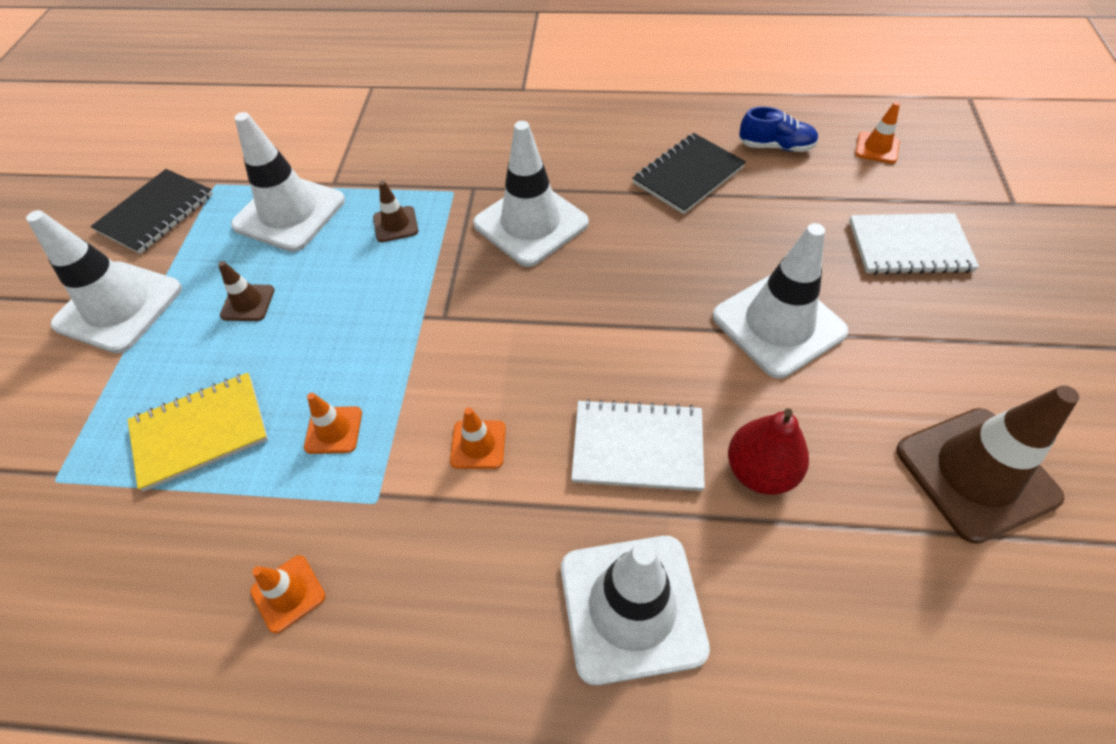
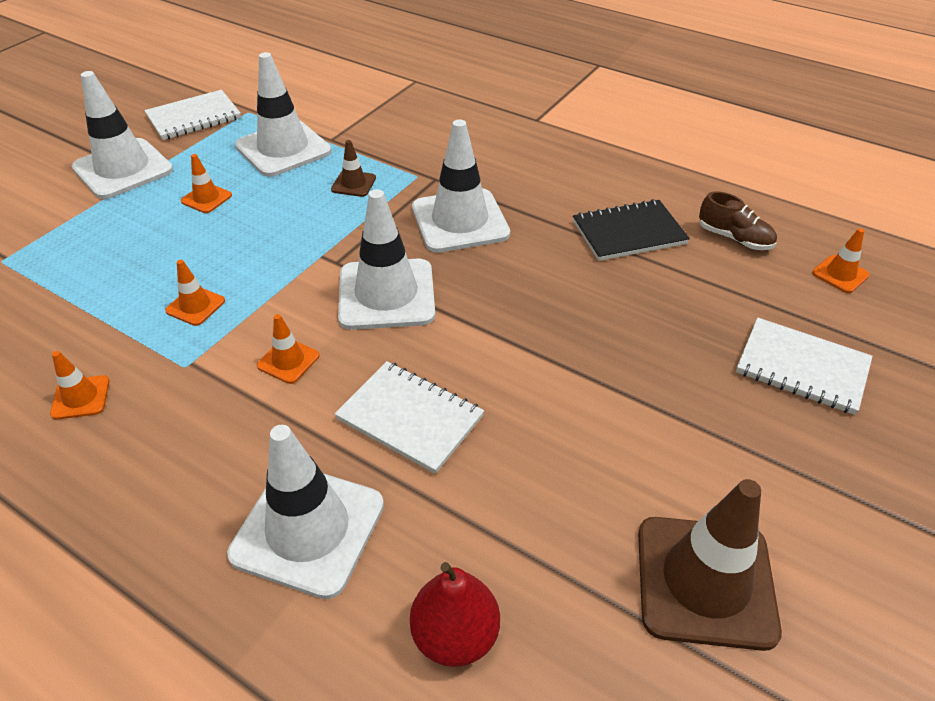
camera: 25 degrees right, 10 degrees down
black notebook [91,169,213,254] -> white notebook [144,90,241,140]
yellow notebook [128,373,268,491] -> none
brown traffic cone [218,261,275,321] -> orange traffic cone [181,154,232,213]
white traffic cone [713,223,849,378] -> white traffic cone moved to [338,189,435,330]
red pear [728,408,809,495] -> red pear moved to [410,562,500,667]
blue shoe [739,106,819,152] -> brown shoe [699,191,777,250]

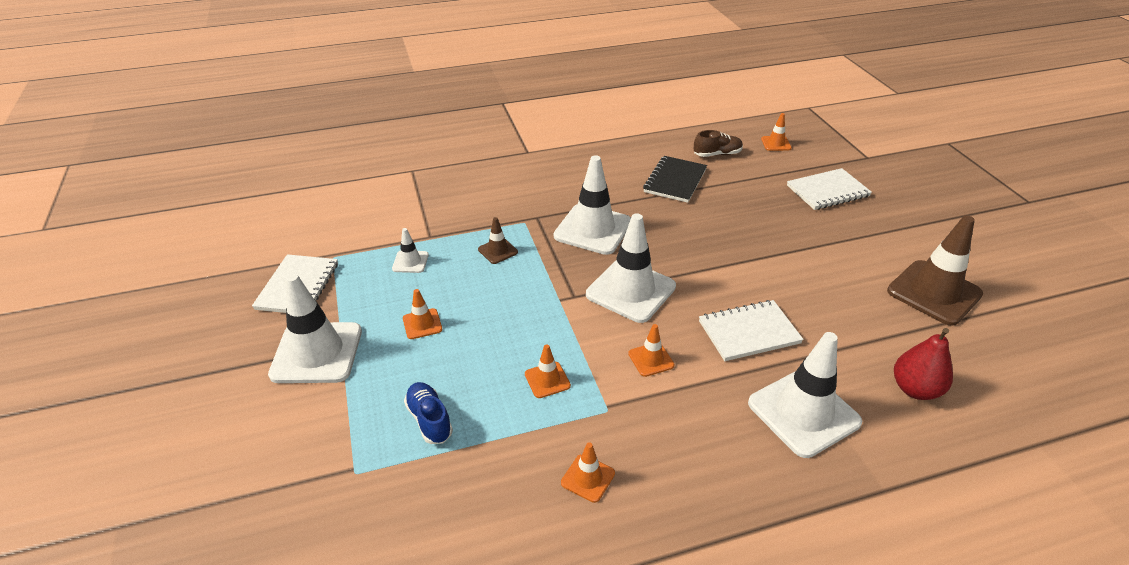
camera: 50 degrees left, 5 degrees down
white traffic cone [235,52,331,177] -> white traffic cone [392,228,429,273], size x0.47
none -> blue shoe [404,382,453,444]

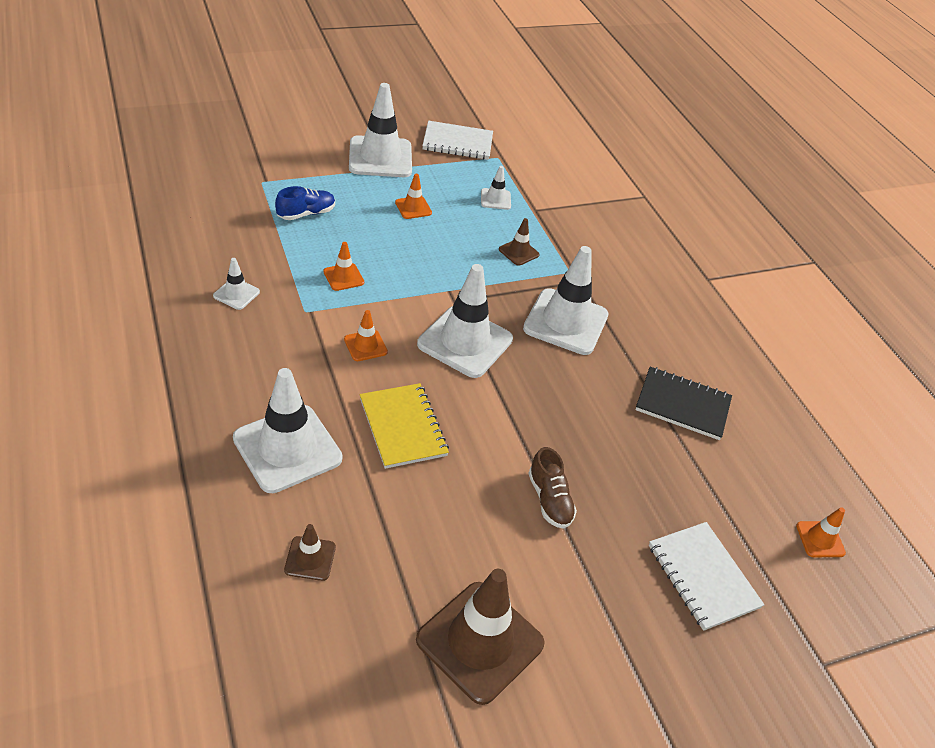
camera: 80 degrees right, 5 degrees up
orange traffic cone [561,442,615,503] -> white traffic cone [213,258,260,310]
brown shoe [694,130,743,157] -> brown shoe moved to [528,447,577,529]
white notebook [699,300,804,361] -> yellow notebook [360,383,449,469]
red pear [894,328,953,400] -> brown traffic cone [284,524,336,581]

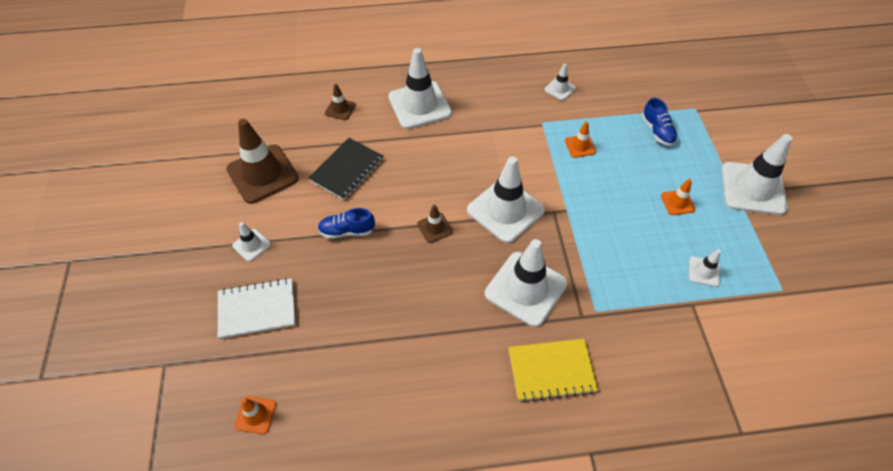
camera: 110 degrees right, 10 degrees up
orange traffic cone [344,310,388,361] -> none
yellow notebook [360,383,449,469] -> yellow notebook moved to [509,339,598,402]
white notebook [422,121,493,160] -> none
brown traffic cone [499,218,540,266] -> brown traffic cone moved to [417,205,453,243]
brown shoe [528,447,577,529] -> blue shoe [318,208,375,239]
black notebook [635,367,732,440] -> black notebook moved to [309,138,384,200]
none -> white traffic cone [232,222,271,262]

